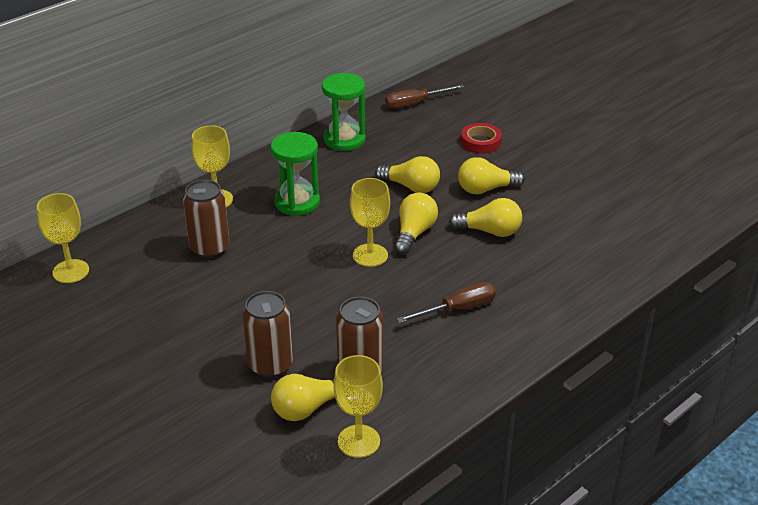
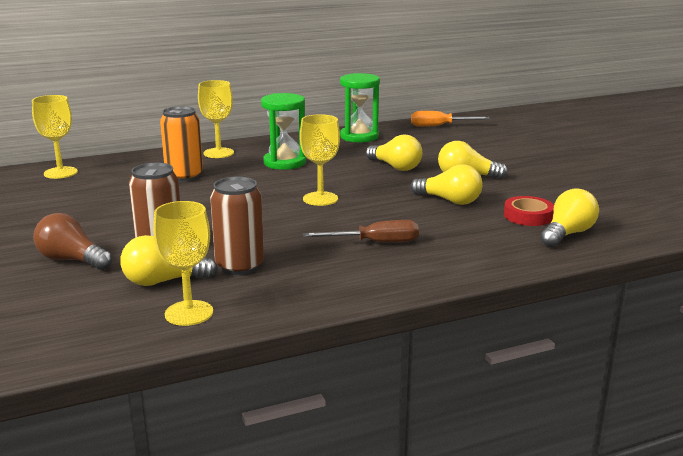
camera: 20 degrees right, 15 degrees down
brown can [183,180,230,258] -> orange can [160,106,203,182]
brown screwdriver [385,84,464,109] -> orange screwdriver [411,111,490,127]
yellow light bulb [394,192,438,255] -> yellow light bulb moved to [540,188,599,247]
red tape [461,123,502,154] -> red tape moved to [504,196,554,226]
none -> brown light bulb [33,213,112,270]

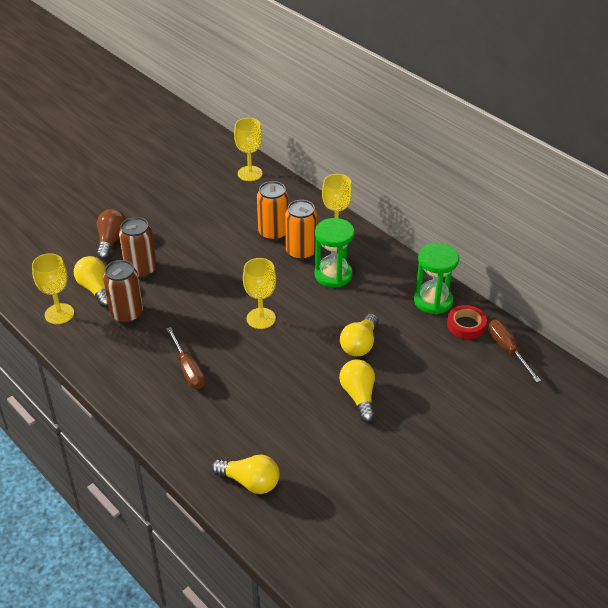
camera: 70 degrees right, 20 degrees up
yellow light bulb [410,164,483,205] -> none
orange screwdriver [411,111,490,127] -> brown screwdriver [488,319,541,383]
red tape [504,196,554,226] -> red tape moved to [447,305,487,339]
none -> orange can [285,200,317,260]

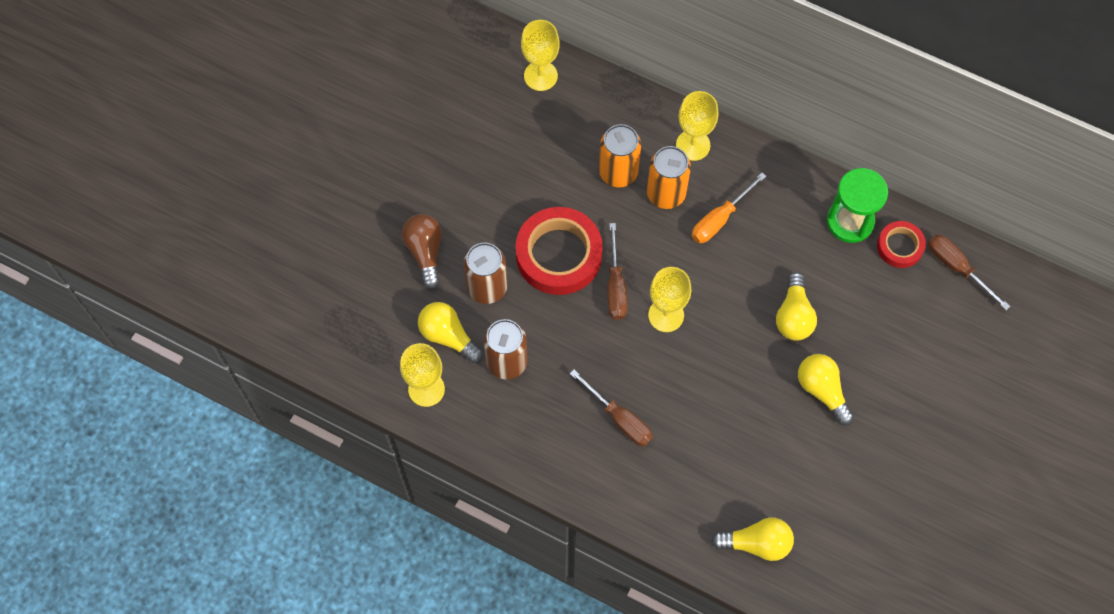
camera: 20 degrees left, 25 degrees up
green hourglass [315,218,354,288] -> orange screwdriver [692,173,766,243]
none -> red tape [516,207,603,295]
none -> brown screwdriver [607,223,628,320]

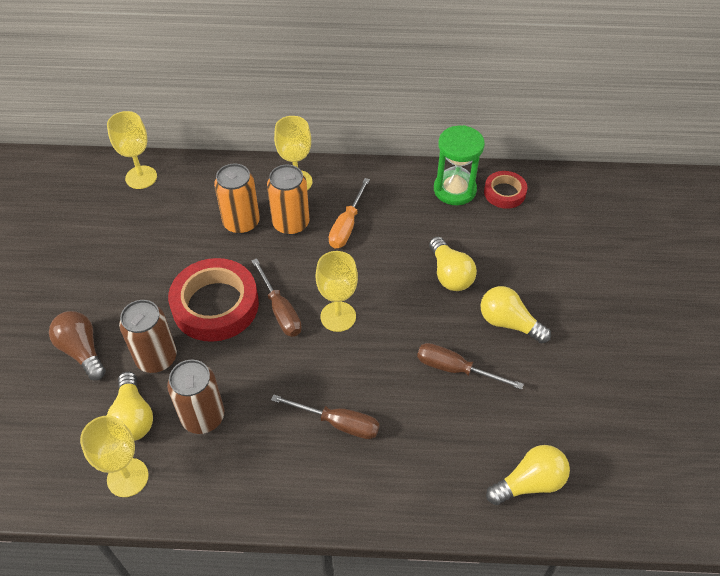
camera: 25 degrees left, 15 degrees down
yellow light bulb [418,302,483,363] -> yellow light bulb turned 120 degrees counterclockwise [107,371,153,441]
brown screwdriver [928,234,1010,310] -> brown screwdriver moved to [417,343,524,390]

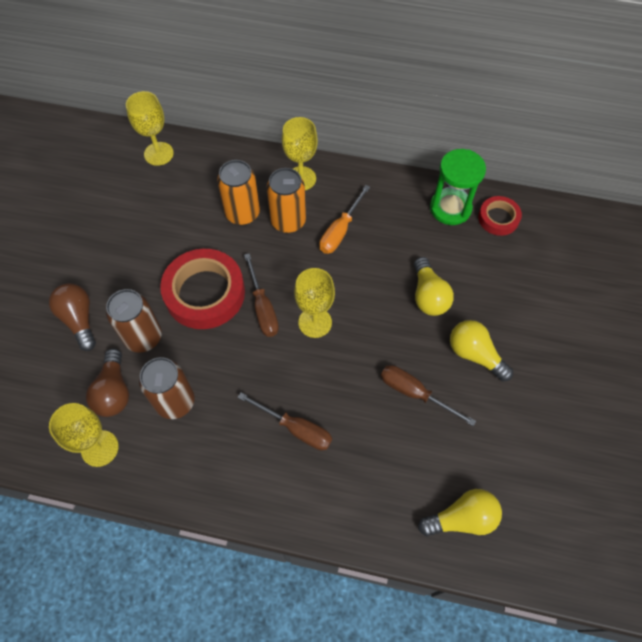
camera: 10 degrees right, 10 degrees up
yellow light bulb [107,371,153,441] -> brown light bulb [86,348,129,417]

